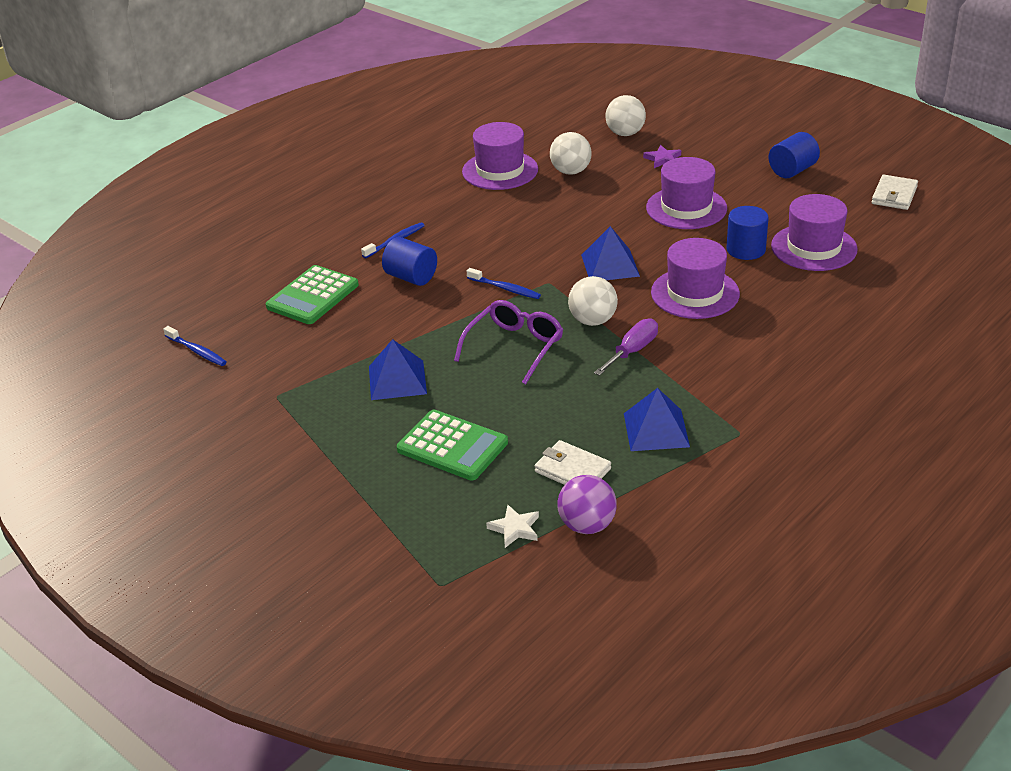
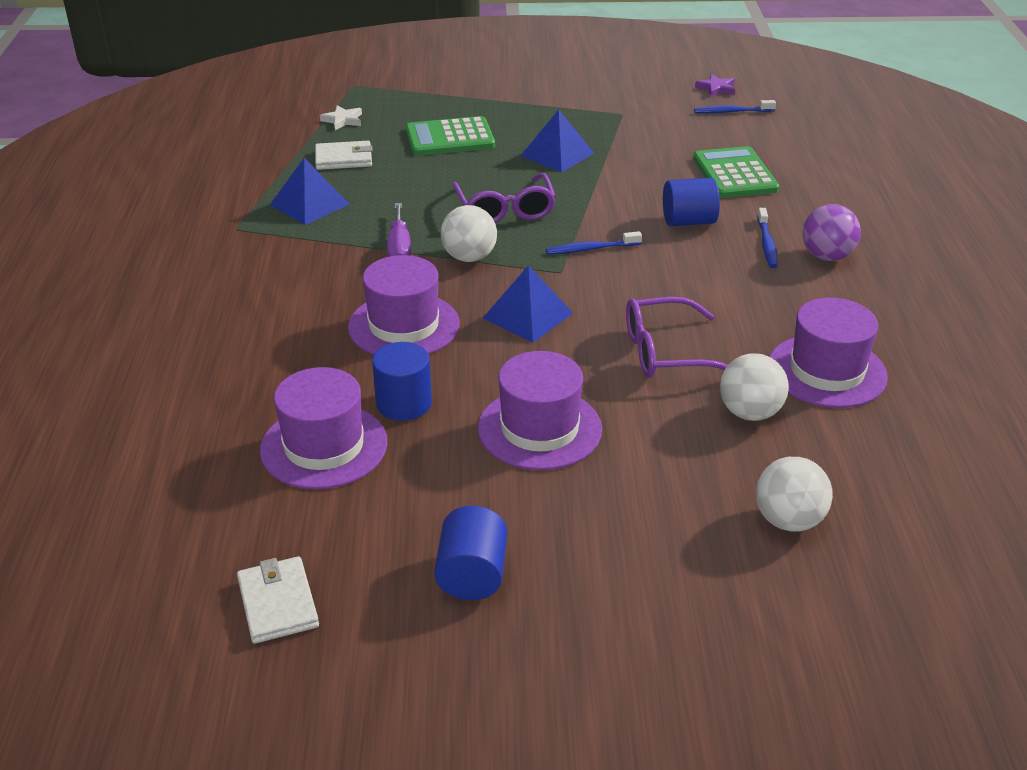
camera: 135 degrees right, 0 degrees up
purple ball [557,475,617,534] -> purple ball moved to [802,204,861,261]
purple star [643,145,681,168] -> purple star moved to [695,74,735,97]
none -> purple glasses [626,297,728,378]

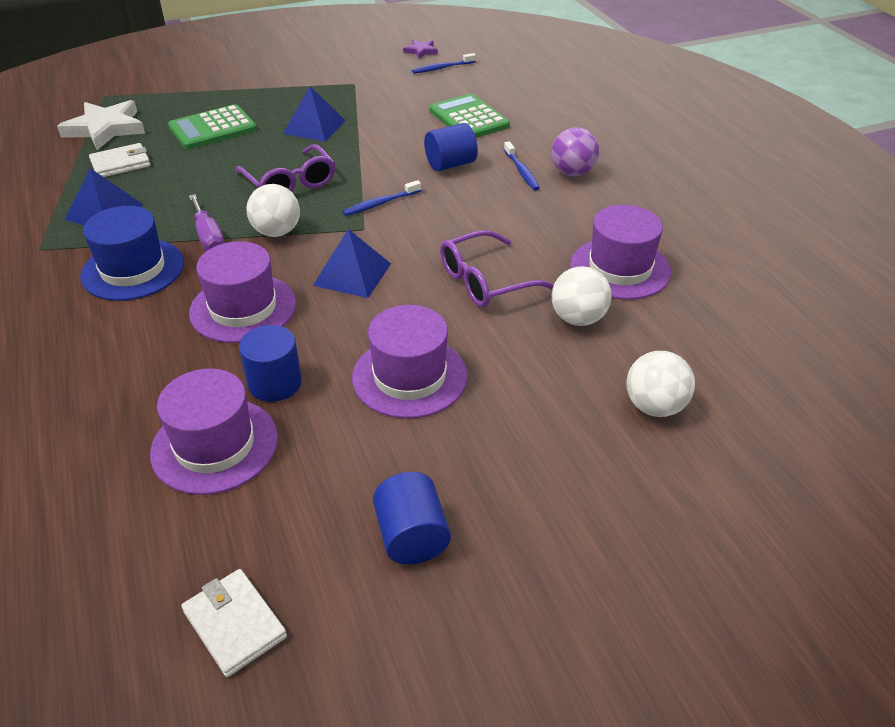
camera: 20 degrees left, 5 degrees up
white star [320,105,362,130] -> white star [57,100,145,150], size x2.03
none -> blue hat [80,206,184,301]

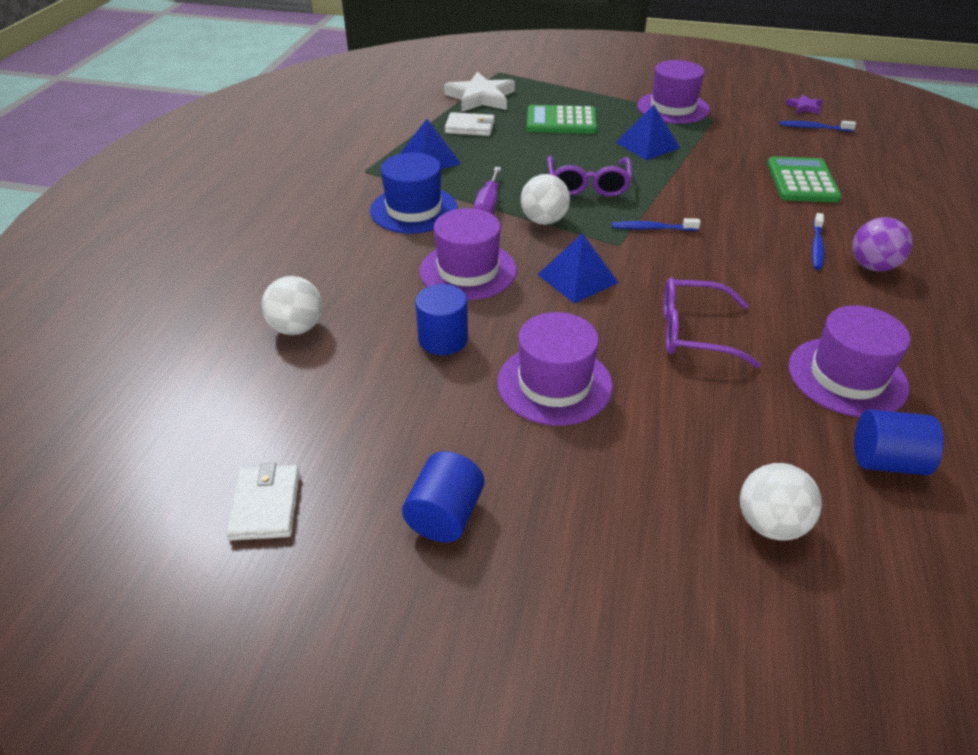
camera: 35 degrees right, 0 degrees up
purple hat [150,368,278,495] -> purple hat moved to [637,60,710,124]
blue cylinder [424,123,478,171] -> blue cylinder moved to [854,410,944,475]
white ball [552,266,612,326] -> white ball moved to [262,276,322,335]

